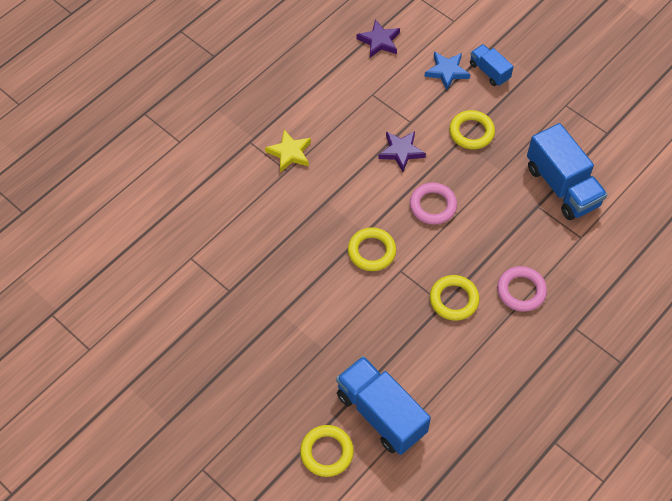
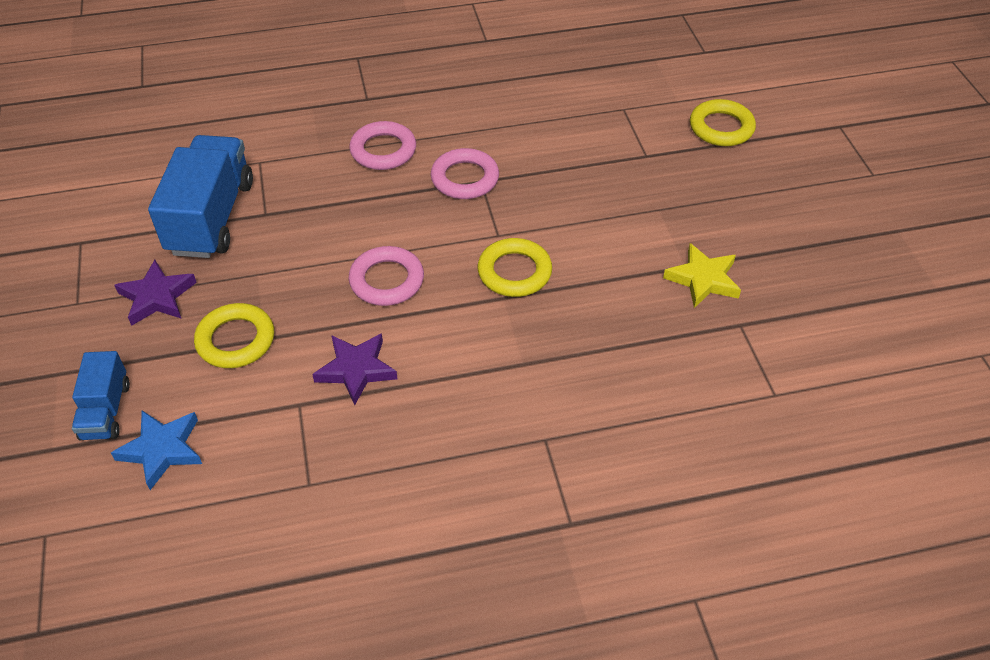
camera: 145 degrees left, 10 degrees down
yellow star [265,130,311,172] -> yellow star moved to [663,243,741,308]
blue truck [336,356,431,455] -> none
purple star [357,19,400,58] -> purple star moved to [114,260,197,326]
yellow ring [430,275,480,321] -> pink ring [431,148,499,199]

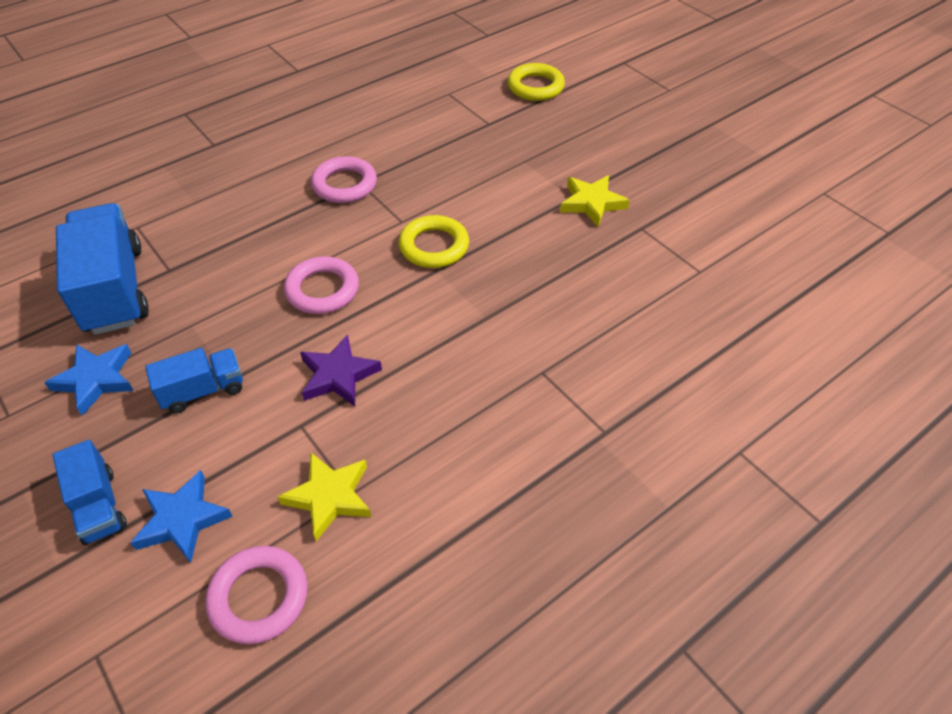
camera: 25 degrees left, 0 degrees up
purple star [114,260,197,326] -> blue star [44,344,134,416]
yellow ring [194,303,274,368] -> blue truck [145,348,243,413]
pink ring [349,121,416,170] -> pink ring moved to [205,546,307,644]
none -> yellow star [278,453,371,541]

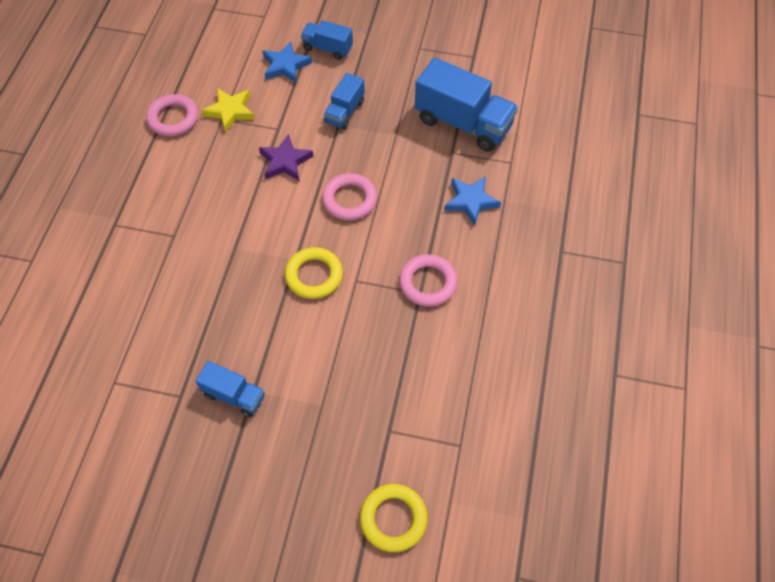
camera: 140 degrees right, 10 degrees up
blue star [44,344,134,416] -> blue star moved to [444,176,501,226]
pink ring [205,546,307,644] -> pink ring moved to [146,94,198,136]
yellow star [560,175,630,227] -> blue truck [195,361,264,417]

